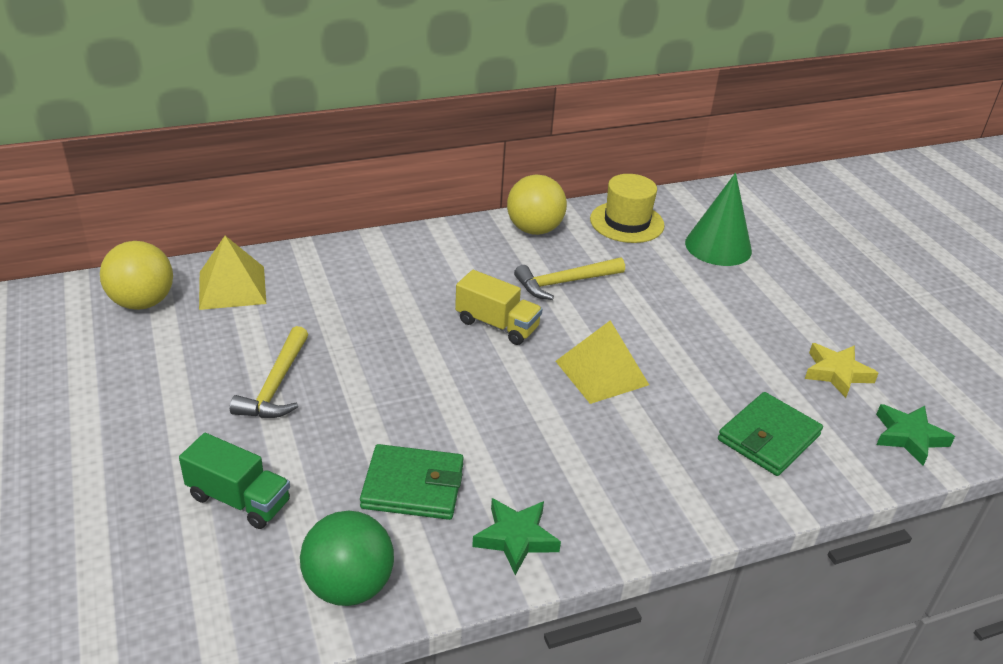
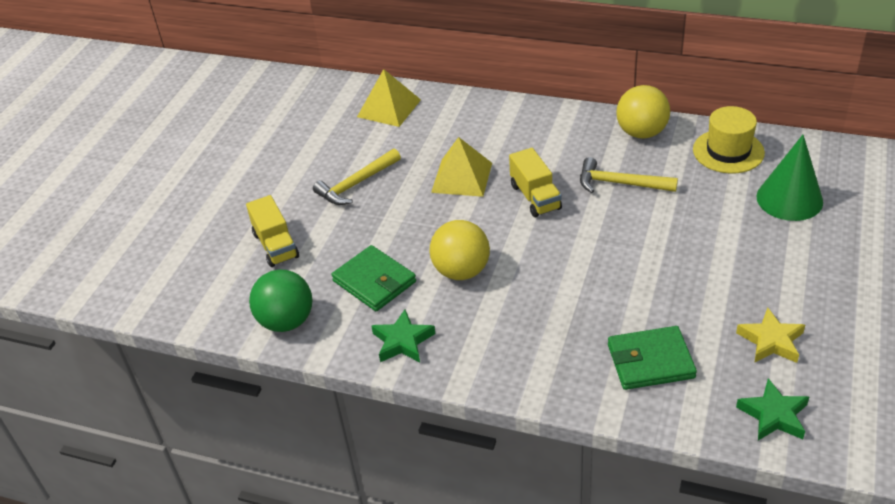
camera: 45 degrees right, 5 degrees up
yellow ball [100,241,173,310] -> yellow ball moved to [429,220,490,280]
green truck [179,433,290,529] -> yellow truck [246,195,299,267]
yellow pyramid [556,320,649,404] -> yellow pyramid moved to [431,137,492,197]

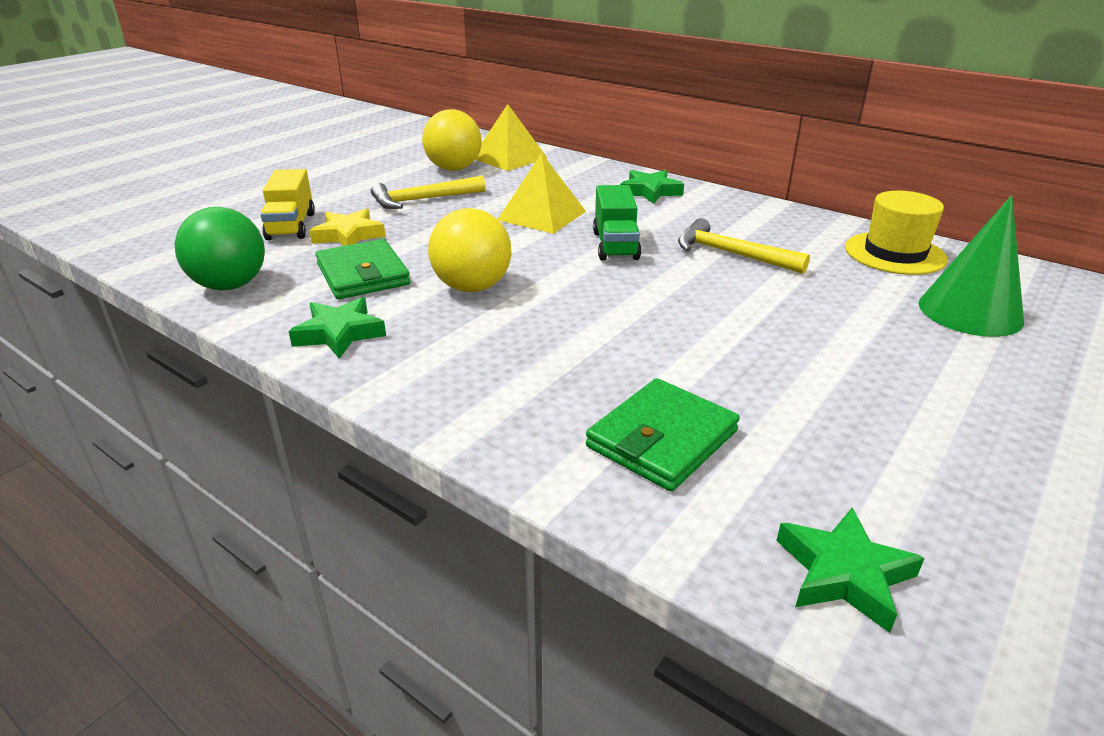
camera: 15 degrees right, 10 degrees down
yellow truck [509,148,562,217] -> green truck [593,185,641,261]
green wallet [608,326,697,390] -> green wallet turned 60 degrees counterclockwise [586,378,740,491]
yellow ball [616,85,670,139] -> yellow ball moved to [422,109,482,171]
yellow star [736,308,805,363] -> yellow star moved to [309,209,386,246]
none -> green star [620,170,684,204]

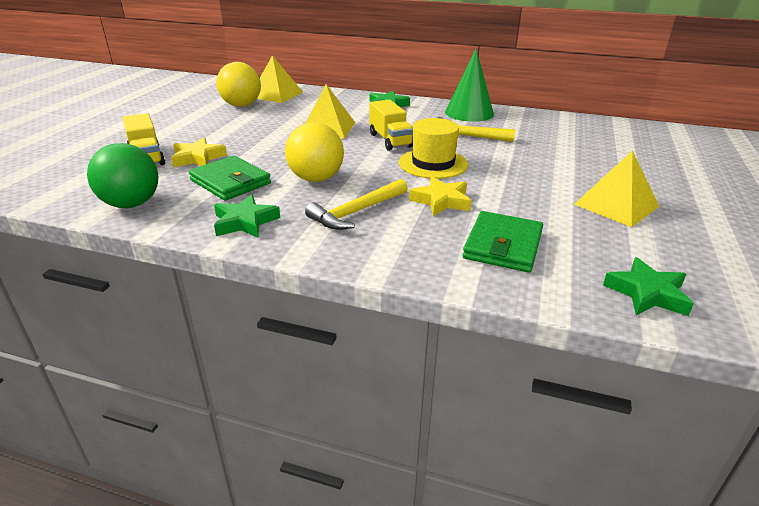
camera: 20 degrees left, 0 degrees up
yellow hammer [371,176,486,209] -> yellow hammer moved to [305,179,408,230]
green truck [593,185,641,261] -> yellow truck [369,100,413,151]
yellow hat [845,191,948,275] -> yellow hat moved to [399,118,468,179]
green cone [918,195,1024,337] -> green cone moved to [445,49,494,122]
none -> yellow star [409,176,471,216]
none -> yellow pyramid [574,150,659,227]

